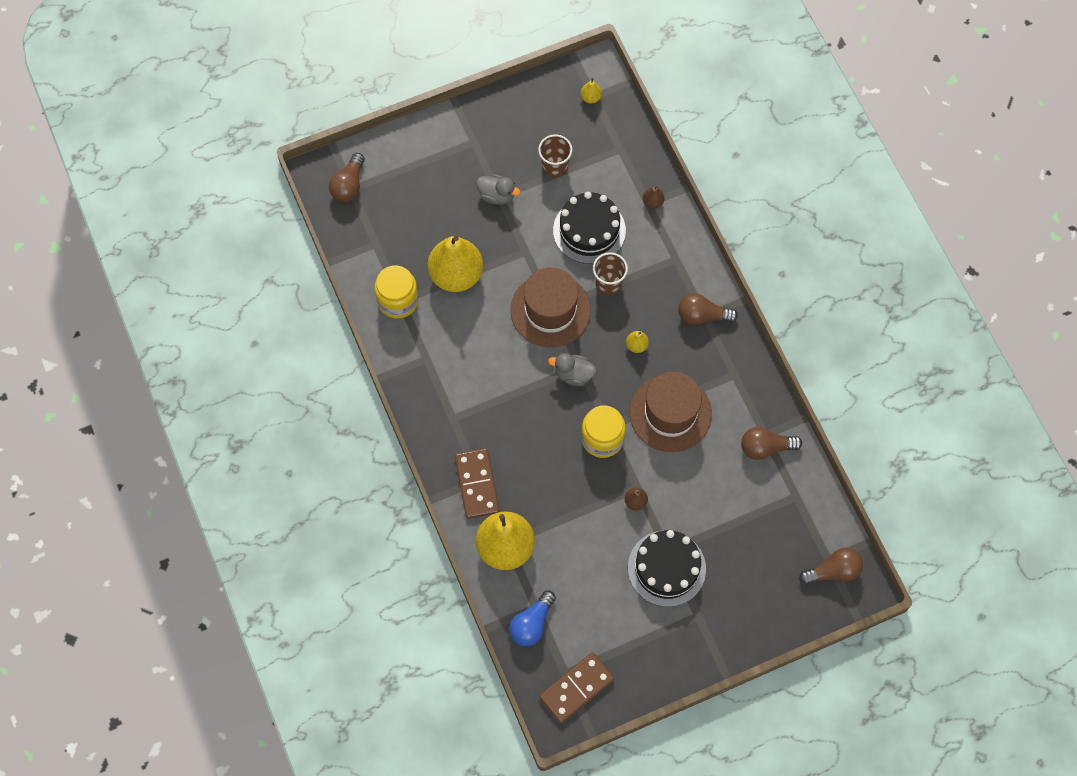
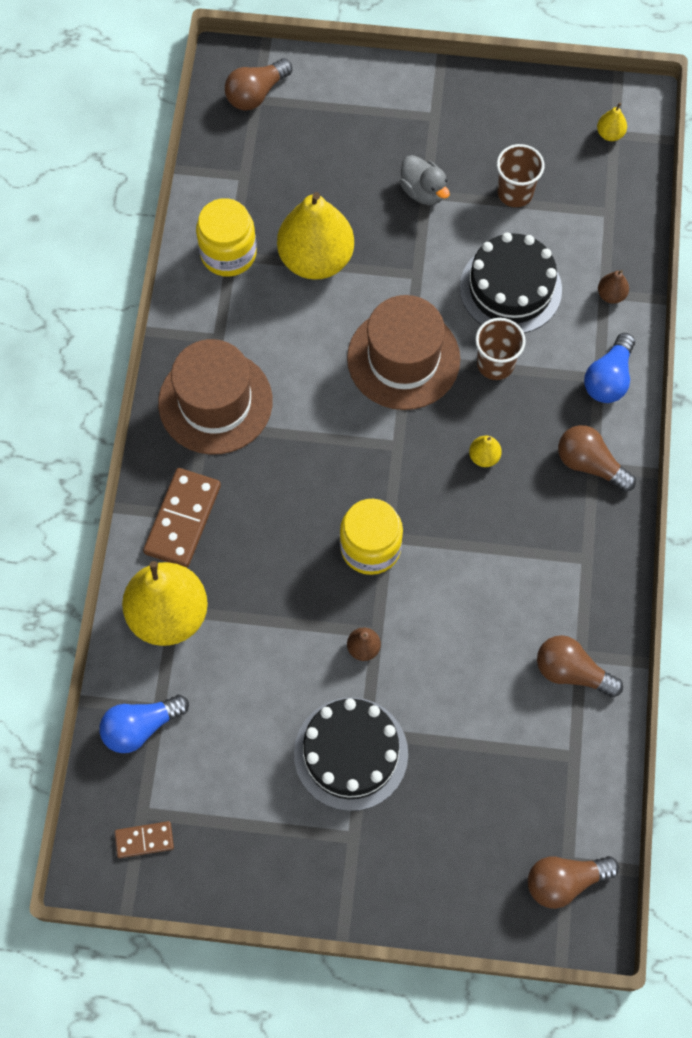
camera: 30 degrees right, 0 degrees up
brown domino [539,652,615,723] -> brown domino [114,821,174,858], size x0.55
grey duck [548,353,597,386] -> none
brown hat [630,372,712,452] -> brown hat moved to [158,339,273,455]
brown light bulb [799,548,863,585] -> brown light bulb turned 150 degrees clockwise [528,856,619,909]
none -> blue light bulb [584,333,635,403]

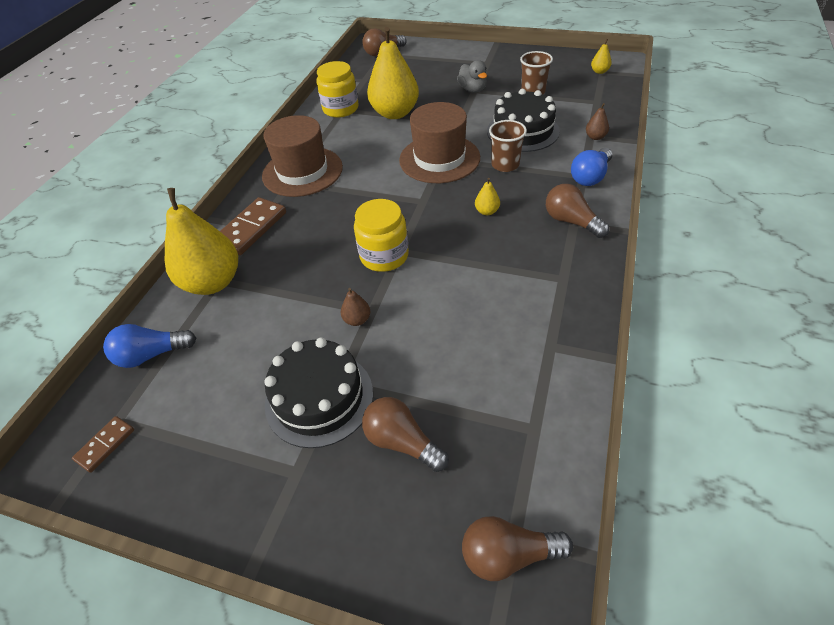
camera: 15 degrees right, 20 degrees down
brown domino [114,821,174,858] -> brown domino turned 60 degrees counterclockwise [72,416,134,473]
brown light bulb [537,635,623,698] -> brown light bulb moved to [362,397,449,472]

